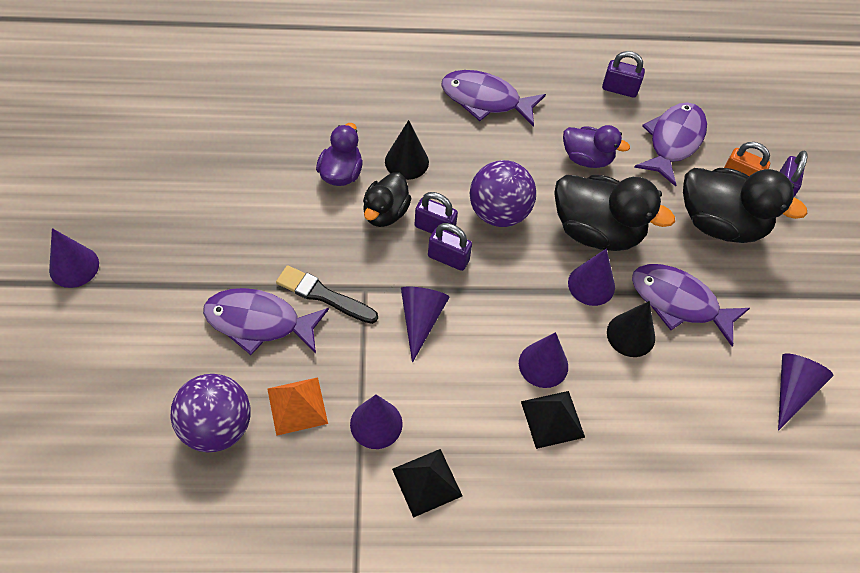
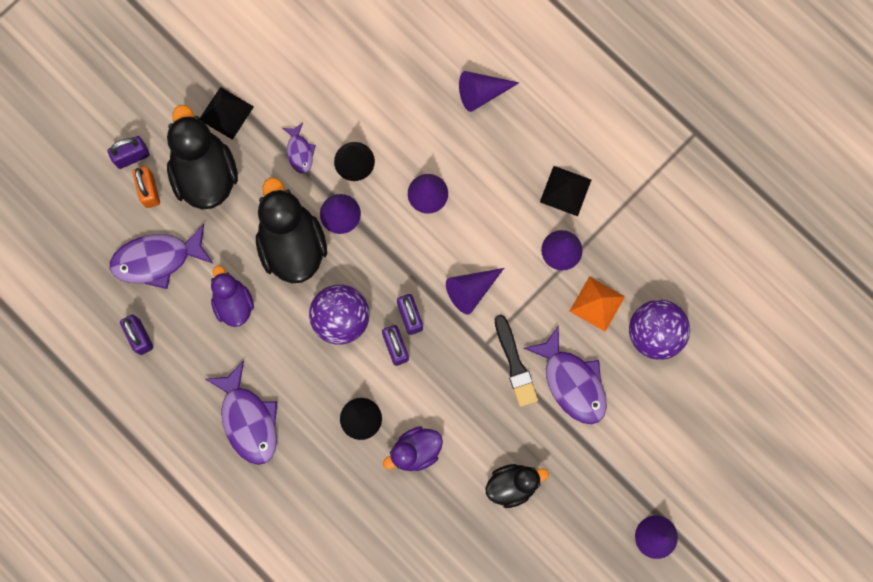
camera: 130 degrees left, 20 degrees up
black duck [363,172,411,227] -> black duck moved to [485,464,549,508]
black pyramid [521,391,585,449] -> black pyramid moved to [199,87,254,140]
purple fish [632,264,750,347] -> purple fish [283,123,316,174], size x0.52
purple cone [778,353,833,431] -> purple cone moved to [459,71,519,112]

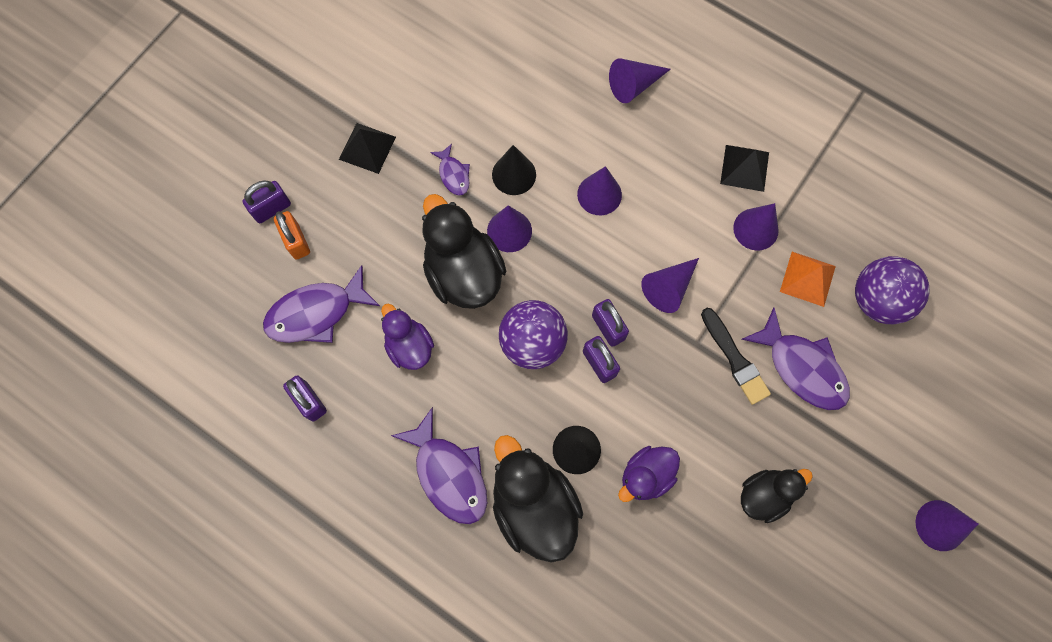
camera: 10 degrees left, 5 degrees down
black duck [167,105,238,209] -> black duck moved to [493,435,583,563]

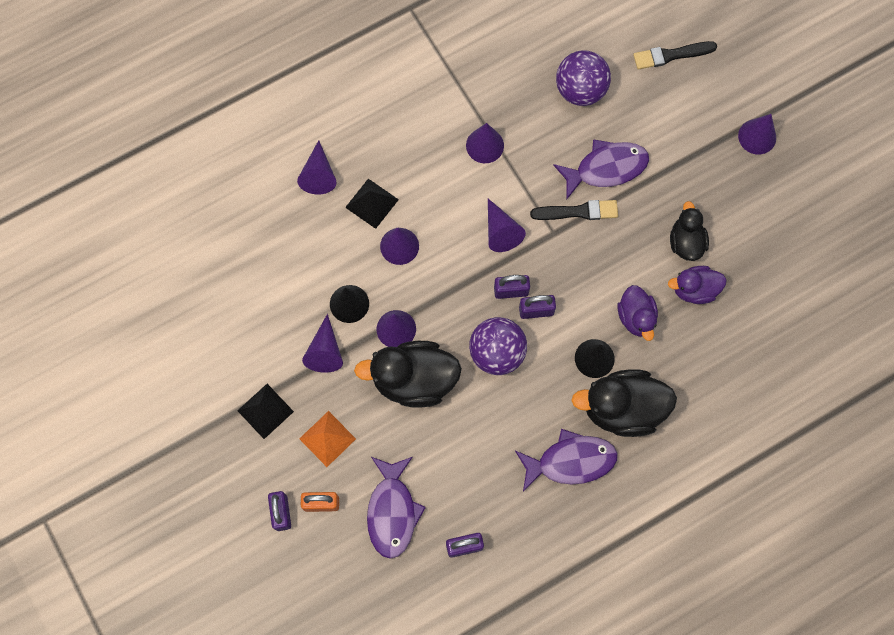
camera: 65 degrees left, 0 degrees up
purple duck [381,303,434,370] -> purple duck moved to [668,266,727,304]
purple fish [430,144,470,195] -> purple cone [302,314,343,373]
black pyramid [720,145,769,192] -> black pyramid moved to [345,179,399,229]
orange pyramid [780,252,836,307] -> orange pyramid moved to [299,411,356,467]
none -> black brush [633,41,717,70]

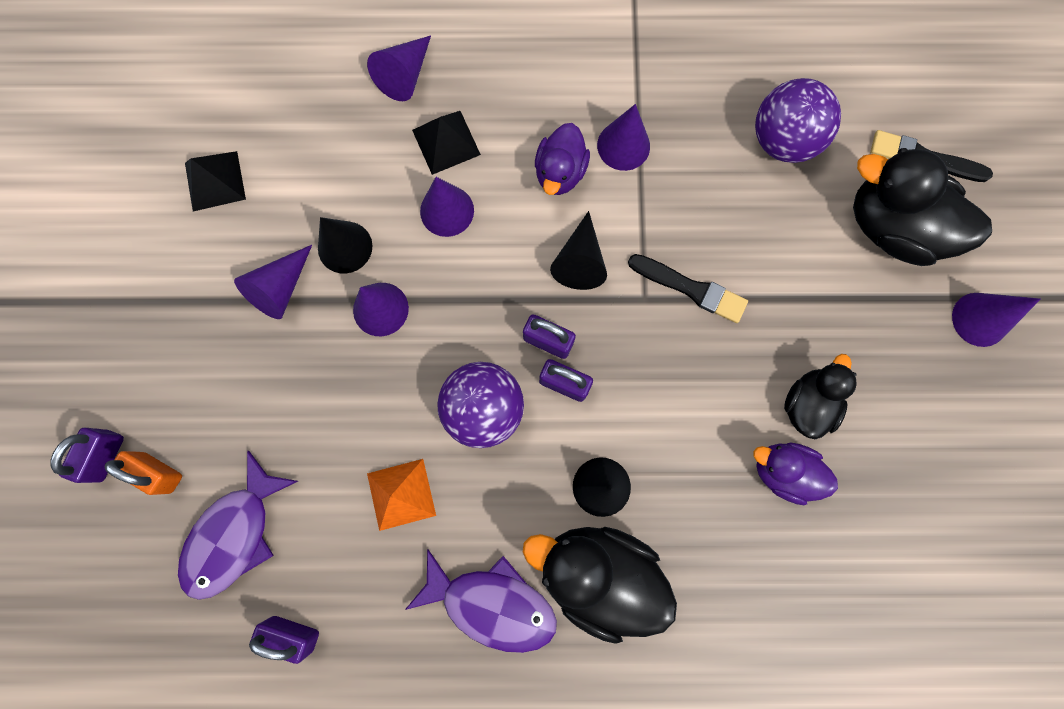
camera: 30 degrees right, 5 degrees up
black pyramid [237,384,294,439] -> black pyramid moved to [185,151,246,211]
orange pyramid [299,411,356,467] -> orange pyramid moved to [367,459,436,531]
black duck [354,341,462,408] -> black duck moved to [853,148,992,266]
purple cone [488,199,526,252] -> black cone [550,211,607,290]
purple fish [553,139,649,200] -> none
purple duck [618,285,658,341] -> purple duck moved to [535,123,590,195]

